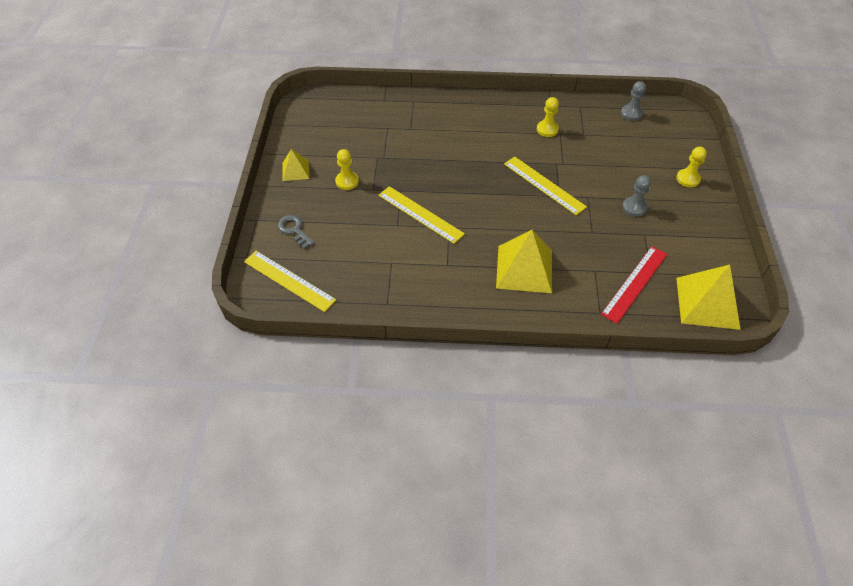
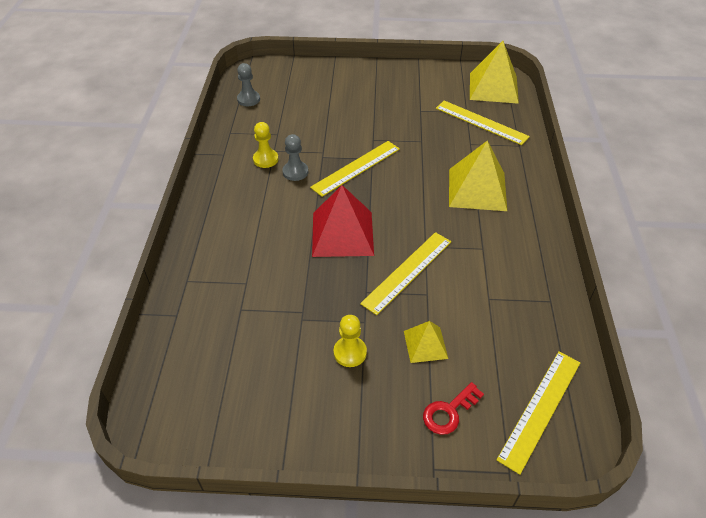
camera: 90 degrees left, 5 degrees down
grey key [278,215,314,249] -> red key [423,382,484,435]
yellow pyramid [283,149,309,181] -> yellow pyramid moved to [404,321,448,363]
red ruler [601,246,667,324] -> yellow ruler [436,101,530,145]
grey pawn [622,175,651,217] -> grey pawn moved to [282,134,308,181]
yellow pawn [676,147,707,187] -> none
none -> red pyramid [312,185,374,257]

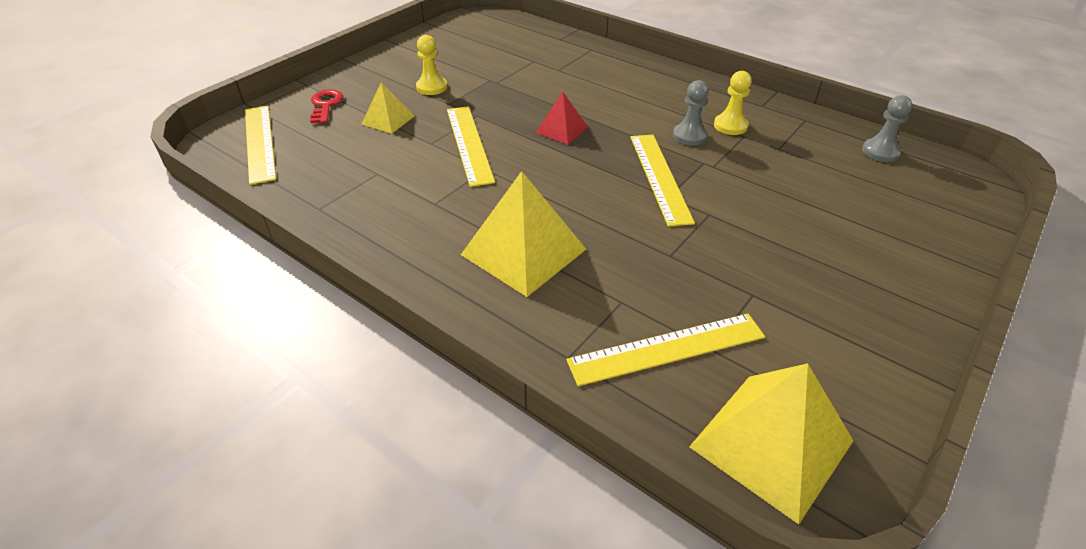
camera: 125 degrees right, 5 degrees down
red pyramid [312,185,374,257] -> red pyramid [535,92,588,144], size x0.54

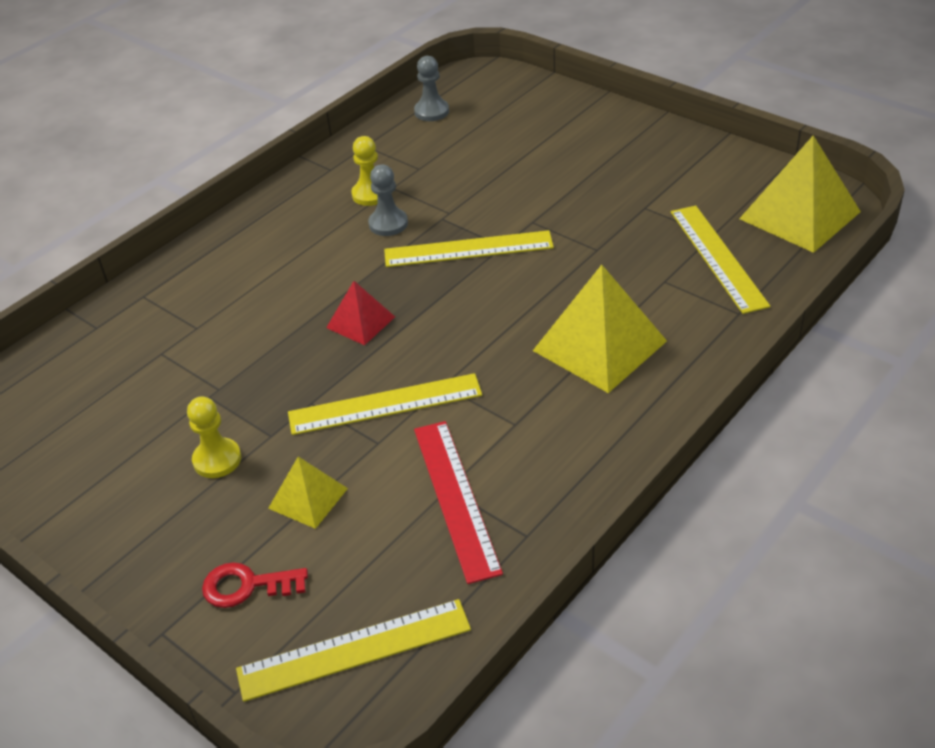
camera: 85 degrees left, 0 degrees up
none -> red ruler [414,421,503,584]

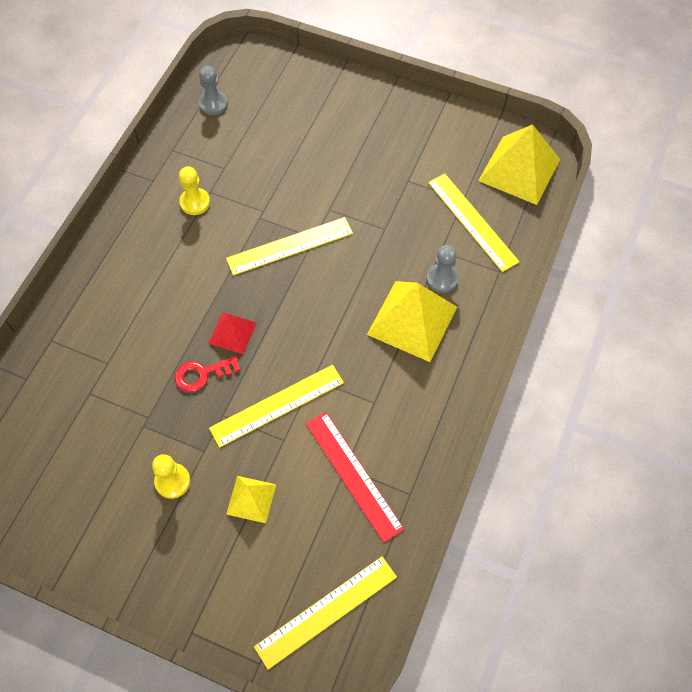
camera: 20 degrees left, 20 degrees up
red key [202,562,308,608] -> red key moved to [175,355,240,392]
grey pawn [368,165,408,236] -> grey pawn moved to [426,245,458,293]

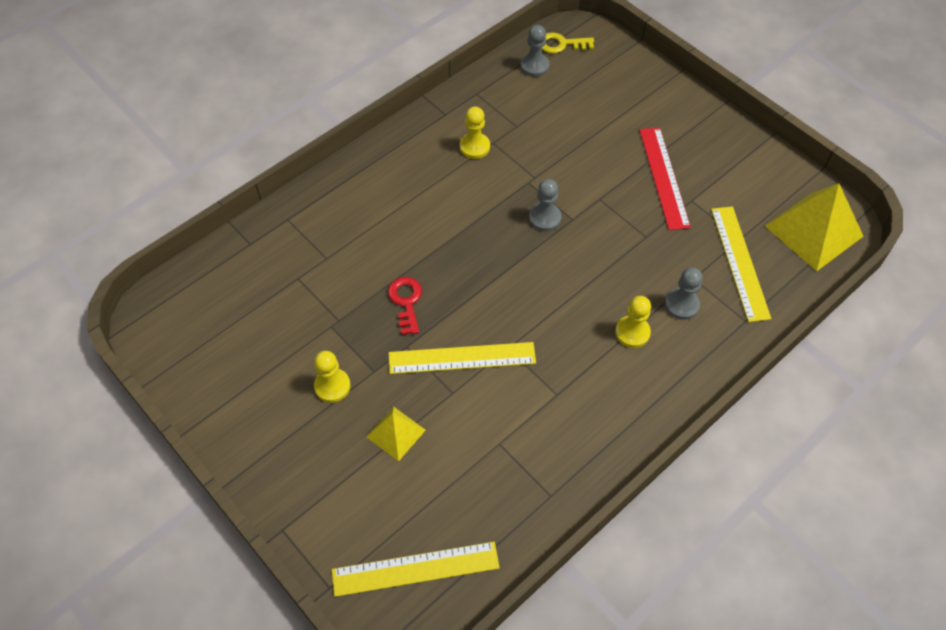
camera: 25 degrees right, 5 degrees down
red key [175,355,240,392] -> red key turned 75 degrees clockwise [388,277,422,335]
red pyramid [208,312,257,354] -> none
yellow ruler [226,217,353,275] -> grey pawn [529,179,562,231]
red ruler [306,412,404,543] -> red ruler moved to [639,127,691,230]
yellow pyramid [367,281,457,362] -> yellow pawn [615,296,651,348]
none -> yellow key [542,32,594,54]

